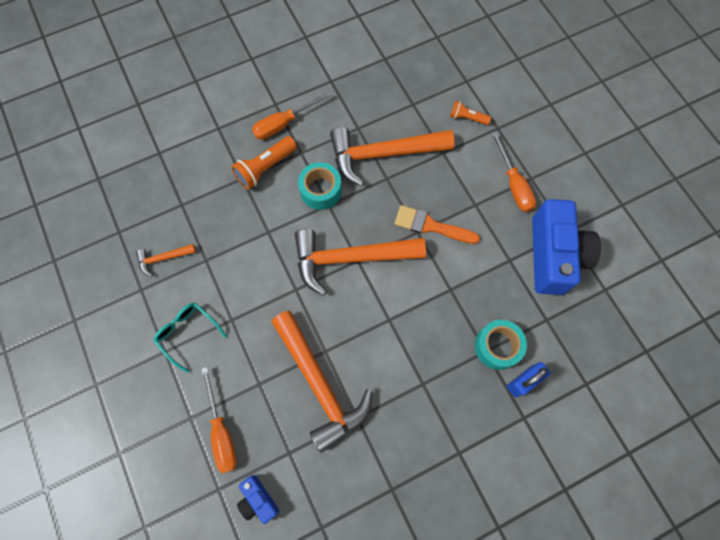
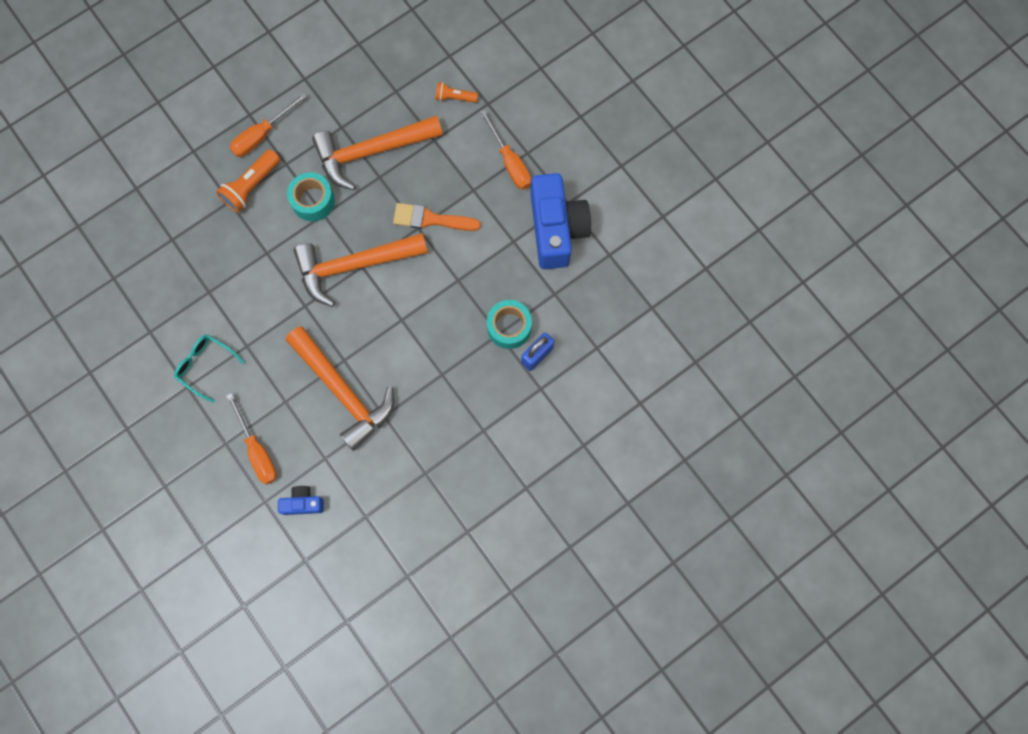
camera: 10 degrees left, 5 degrees up
orange hammer [136,244,196,277] -> none
blue camera [237,475,279,524] -> blue camera turned 135 degrees clockwise [278,486,324,515]

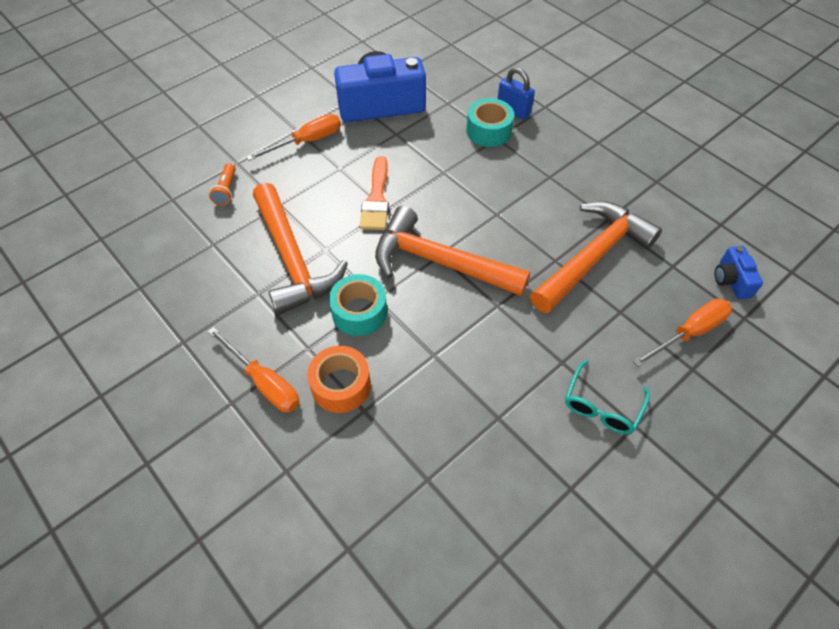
camera: 95 degrees left, 20 degrees down
orange flashlight [216,149,280,212] -> orange tape [307,346,371,413]
orange hammer [293,233,428,307] -> orange hammer turned 135 degrees clockwise [375,206,530,296]

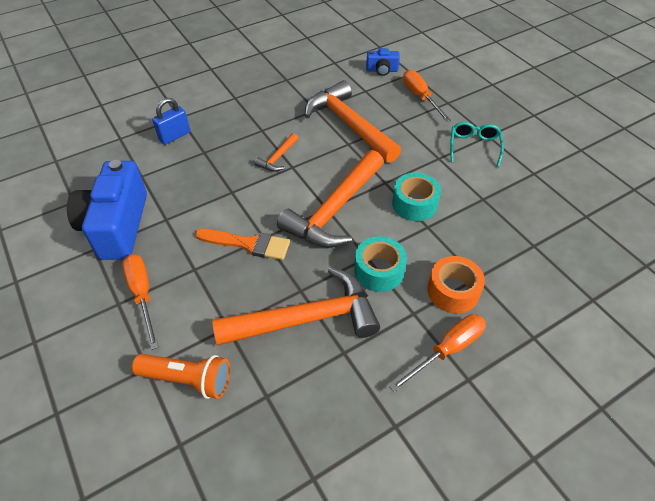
camera: 80 degrees left, 5 degrees down
orange flashlight [209,163,236,206] -> orange flashlight [132,354,230,399], size x1.63
turquoise tape [467,98,514,147] -> turquoise tape moved to [392,173,441,221]
turquoise glasses [565,360,650,434] -> turquoise glasses turned 120 degrees counterclockwise [450,122,504,167]
none -> orange hammer [254,133,298,172]

